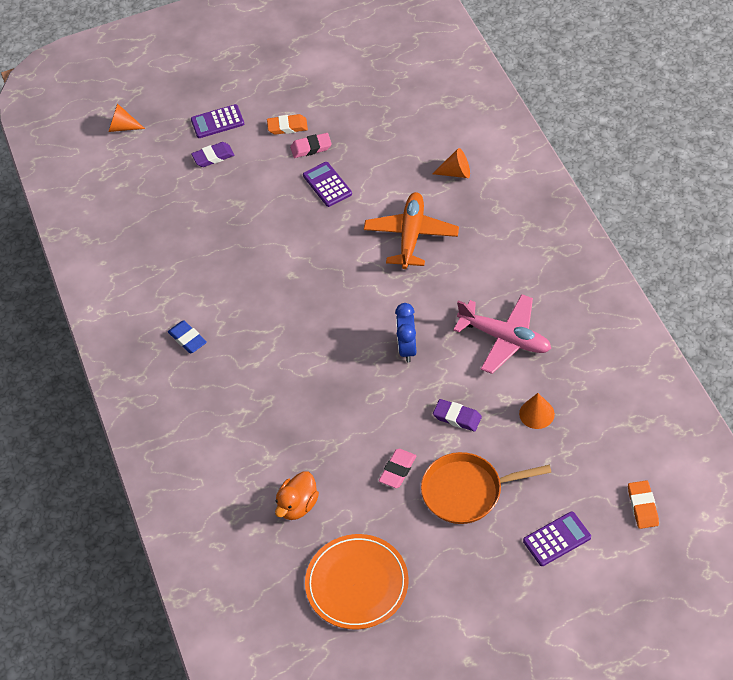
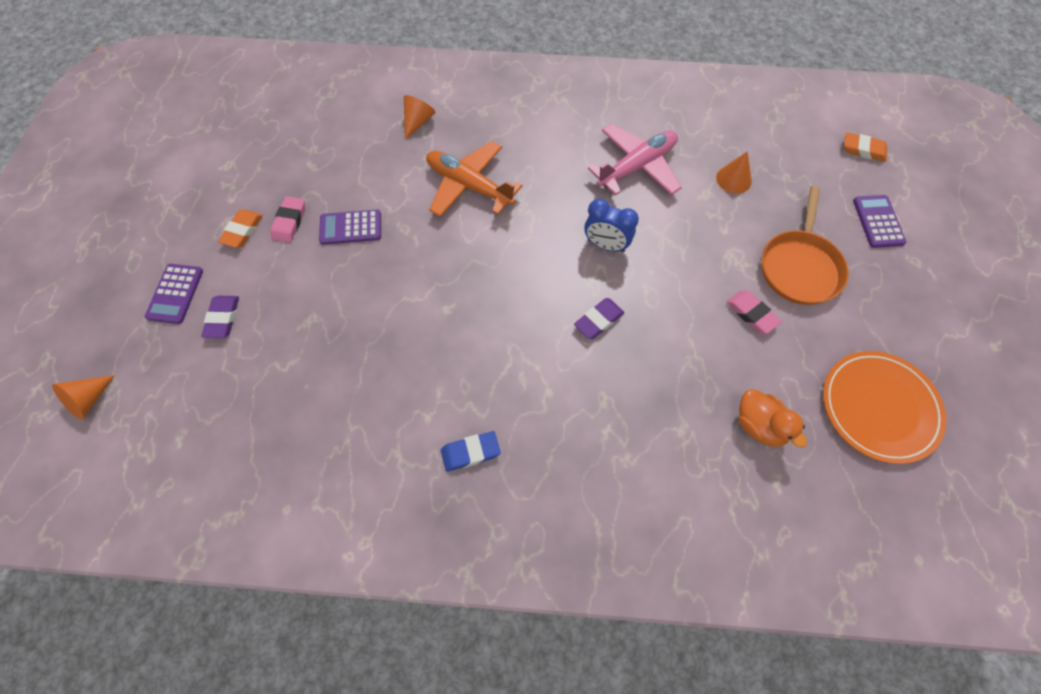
camera: 70 degrees left, 10 degrees up
purple eraser [433,399,482,431] -> purple eraser moved to [574,298,624,339]

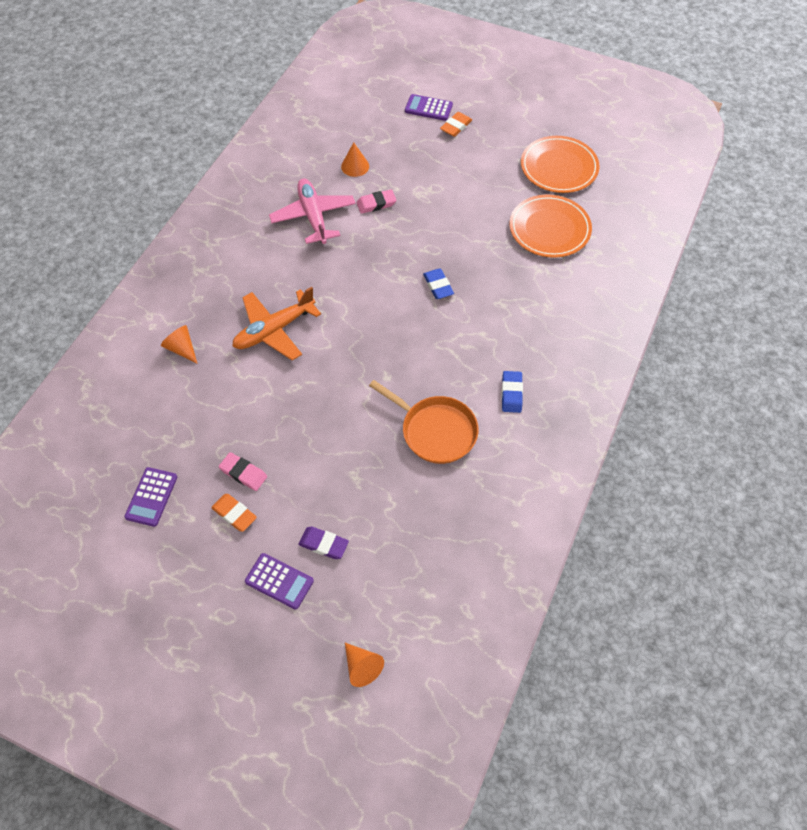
camera: 70 degrees left, 5 degrees down
purple calculator [319,209,381,245] -> purple calculator moved to [124,467,177,527]
purple eraser [574,298,624,339] -> blue eraser [423,268,454,299]
blue clock [584,199,639,252] -> none
pink eraser [726,291,782,334] -> pink eraser moved to [357,189,397,214]
orange duck [739,389,807,448] -> orange plate [509,195,592,257]
orange pan [762,186,849,305] -> orange pan moved to [369,380,479,464]
orange eraser [844,132,888,162] -> orange eraser moved to [440,112,472,137]

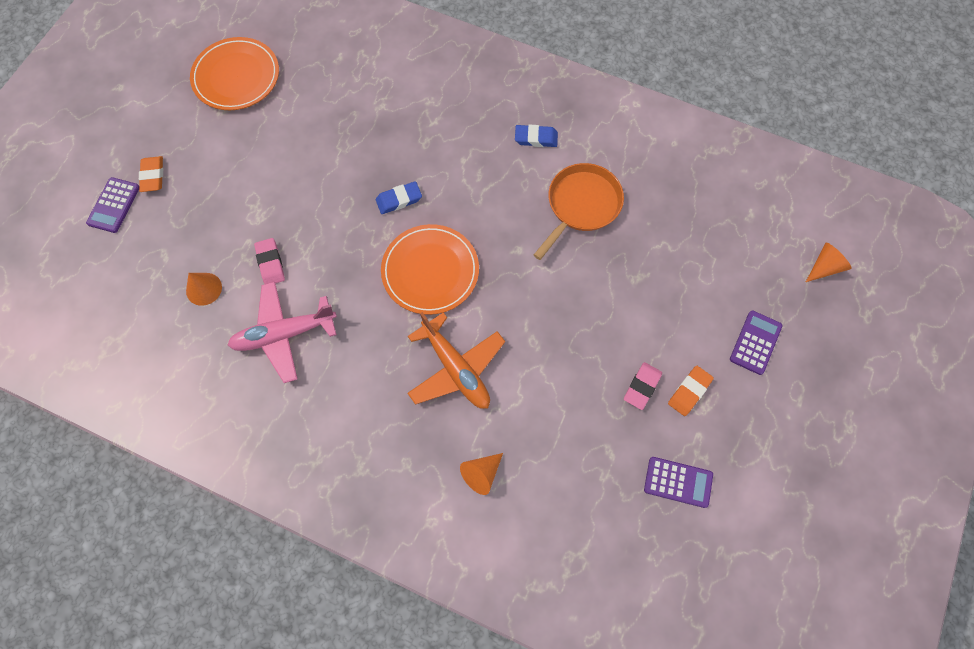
camera: 90 degrees left, 10 degrees up
purple eraser [298,527,349,559] -> none
orange eraser [440,112,472,137] -> orange eraser turned 45 degrees clockwise [139,156,163,192]
orange plate [509,195,592,257] -> orange plate moved to [381,224,479,315]

